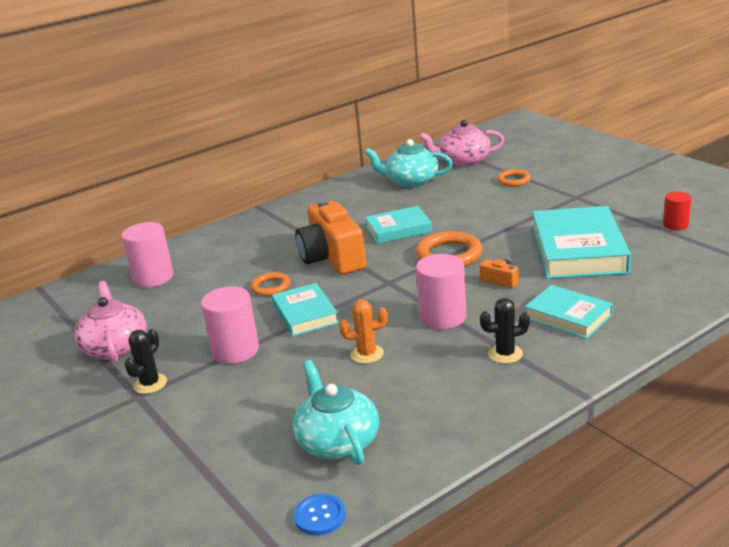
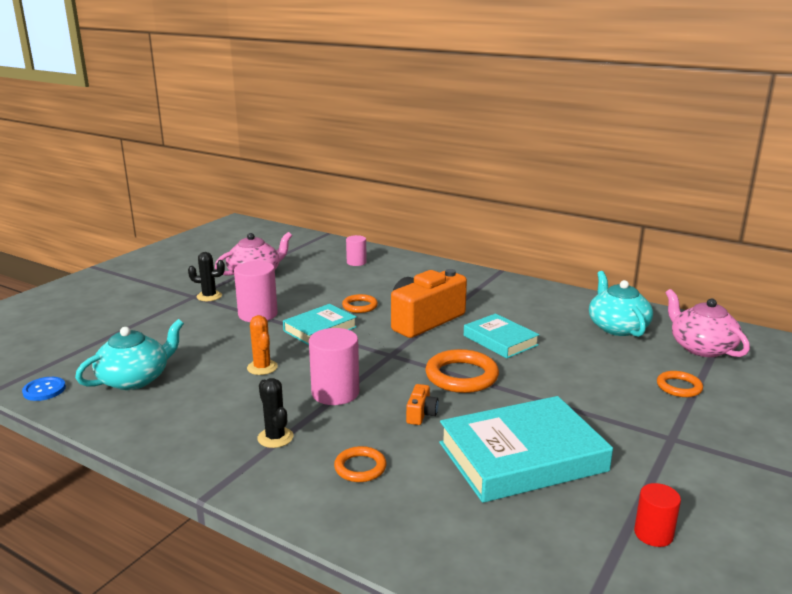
camera: 65 degrees right, 5 degrees down
pink cylinder [121,222,174,287] -> pink cylinder [346,235,367,266], size x0.60
turquoise book [525,285,613,339] -> orange ring [334,446,387,482]

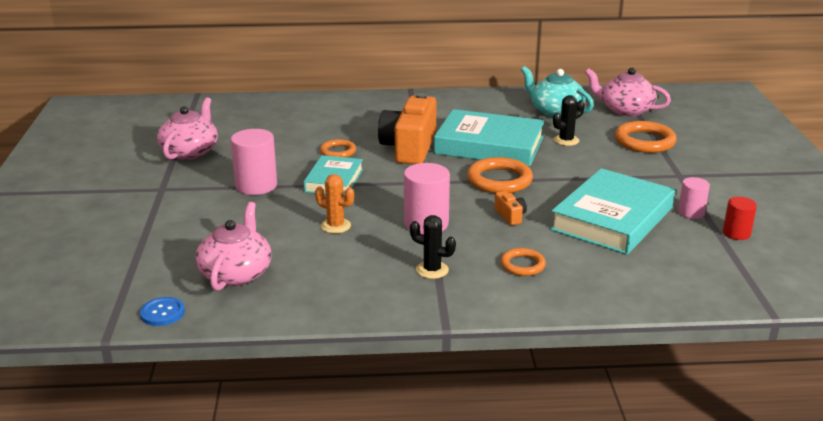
camera: 35 degrees left, 5 degrees up
turquoise teapot [75,319,184,390] -> pink teapot [195,202,271,291]
black cactus [188,252,225,301] -> black cactus moved to [553,95,585,146]
pink cylinder [346,235,367,266] -> pink cylinder moved to [678,177,710,219]
turquoise book [464,313,540,358] -> turquoise book [434,109,545,167], size x1.72
orange ring [657,371,703,397] -> orange ring [615,121,677,153], size x1.71

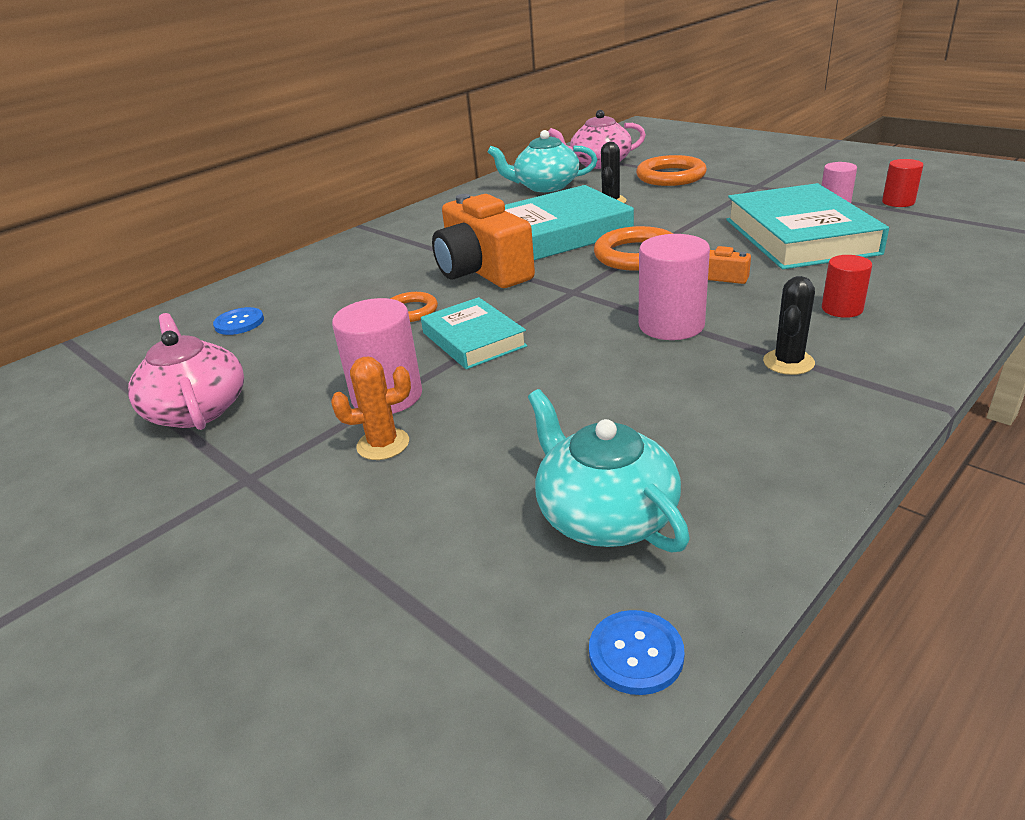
camera: 40 degrees left, 5 degrees up
pink teapot [195,202,271,291] -> turquoise teapot [528,389,690,552]
orange cactus [315,174,354,233] -> orange cactus moved to [331,357,411,460]
black cactus [410,215,456,279] -> black cactus turned 45 degrees counterclockwise [763,276,815,375]
orange ring [501,248,546,276] -> red cylinder [822,255,872,318]
none -> blue button [213,307,264,335]

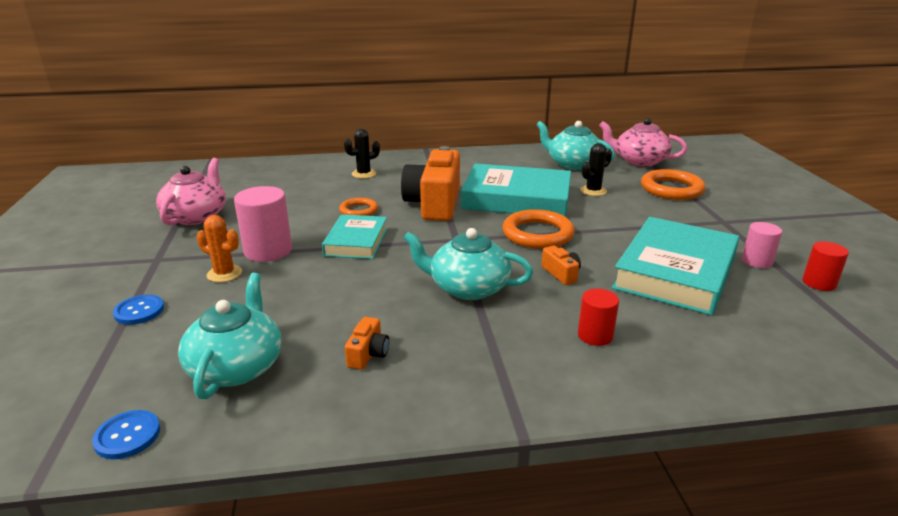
camera: 35 degrees right, 5 degrees down
blue button [213,307,264,335] -> blue button moved to [113,295,164,325]
pink cylinder [638,234,710,340] -> turquoise teapot [403,228,533,300]
black cactus [763,276,815,375] -> black cactus moved to [344,129,380,178]
none -> orange camera [345,317,389,370]

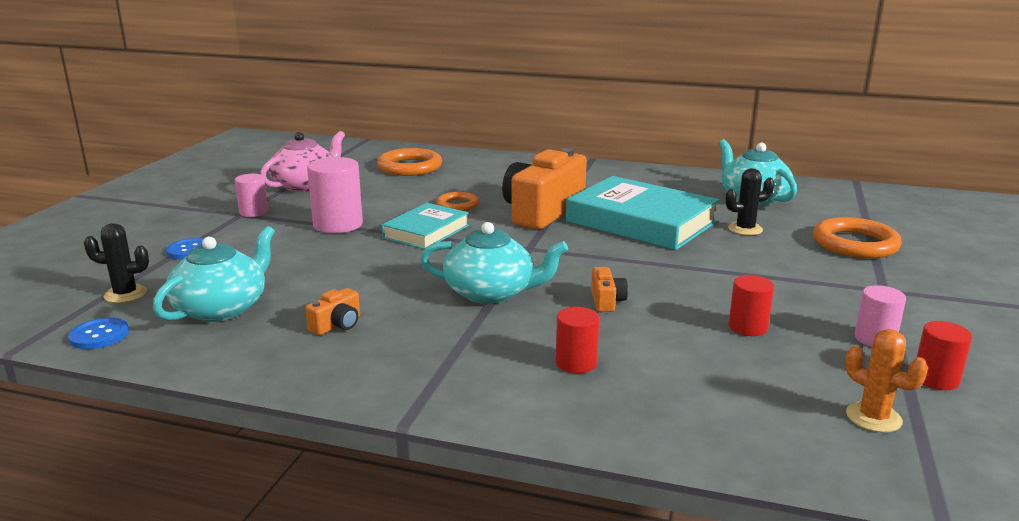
camera: 25 degrees right, 5 degrees down
orange cactus [196,215,242,282] -> orange cactus moved to [845,329,928,433]
black cactus [344,129,380,178] -> black cactus moved to [84,223,149,303]
turquoise teapot [403,228,533,300] -> turquoise teapot turned 150 degrees clockwise [420,222,568,304]
orange ring [502,209,575,249] -> orange ring moved to [377,148,442,176]
pink teapot [599,118,687,167] -> none
turquoise book [612,217,739,315] -> red cylinder [729,275,774,336]
none -> pink cylinder [235,174,268,217]

